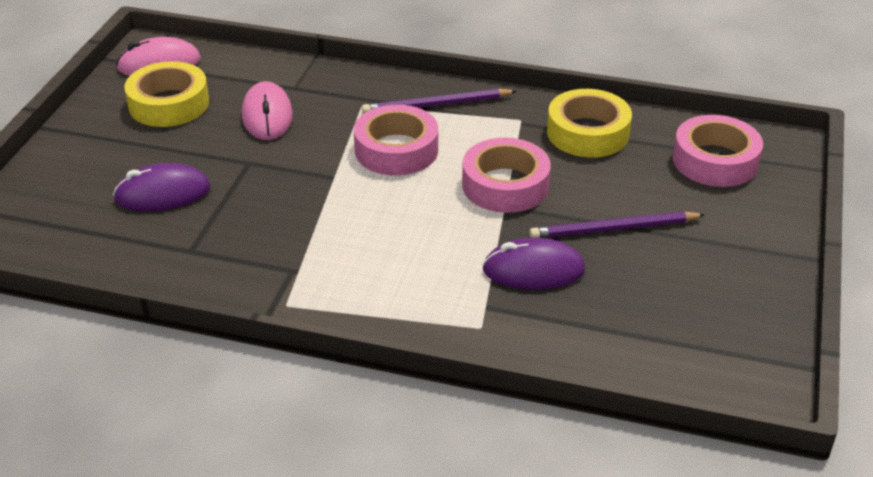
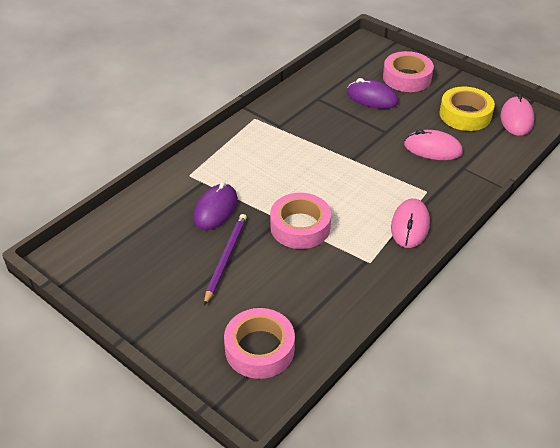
camera: 115 degrees right, 5 degrees up
purple mouse [113,163,211,211] -> purple mouse turned 75 degrees counterclockwise [347,78,399,109]
pink tape [354,105,438,175] -> pink tape moved to [383,51,434,92]
purple pencil [362,89,517,114] -> pink mouse [391,199,430,248]
yellow tape [547,89,632,158] -> none

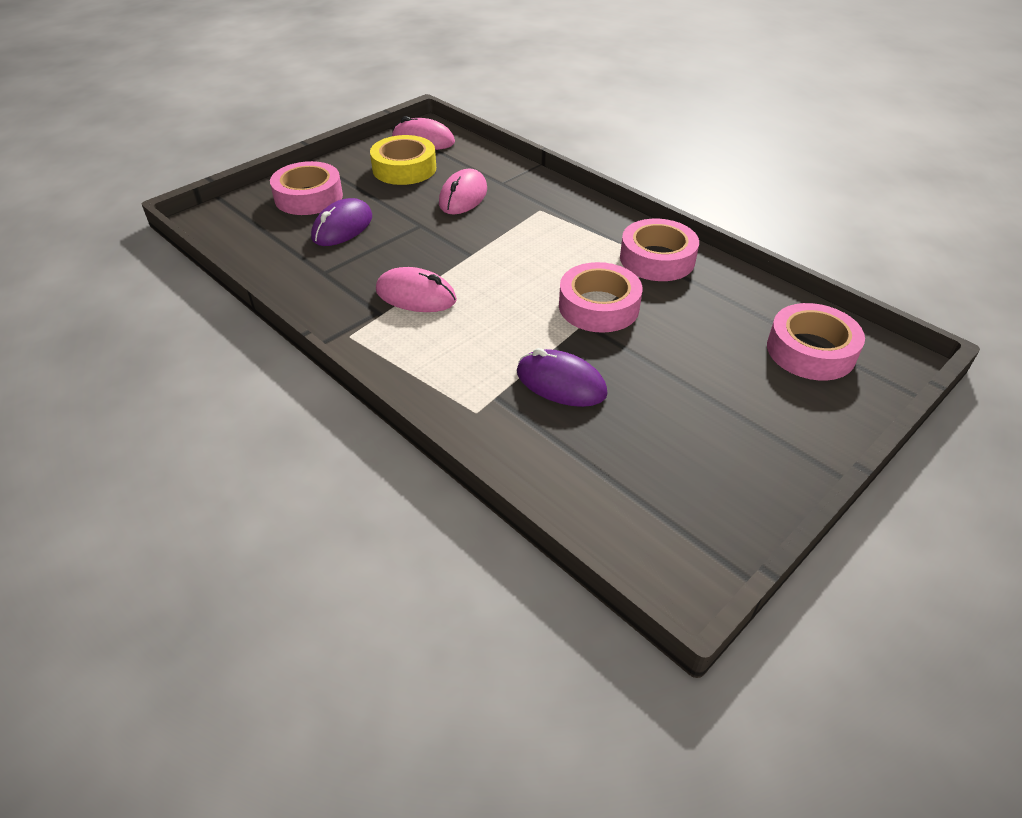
camera: 85 degrees left, 0 degrees up
purple pencil [204,214,247,305] -> none
pink mouse [391,199,430,248] -> pink mouse moved to [376,267,457,312]
none -> pink tape [620,219,699,281]

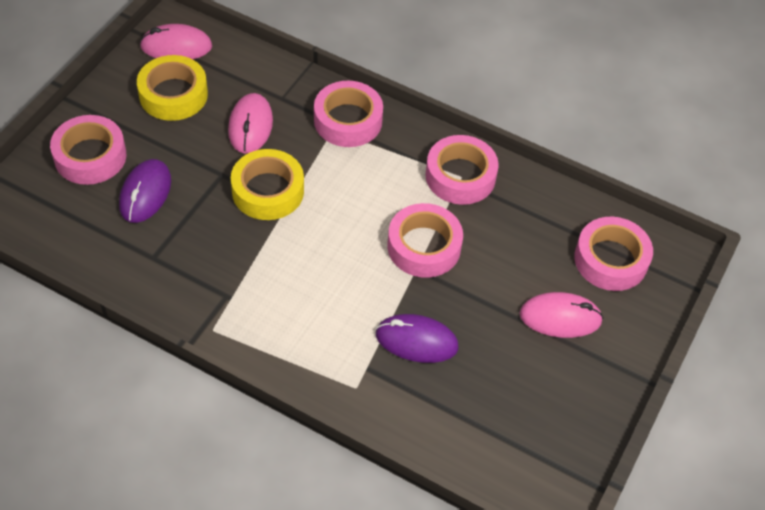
camera: 20 degrees left, 10 degrees up
pink mouse [376,267,457,312] -> pink mouse moved to [520,292,603,338]
none -> yellow tape [231,149,304,220]
none -> pink tape [314,81,383,147]

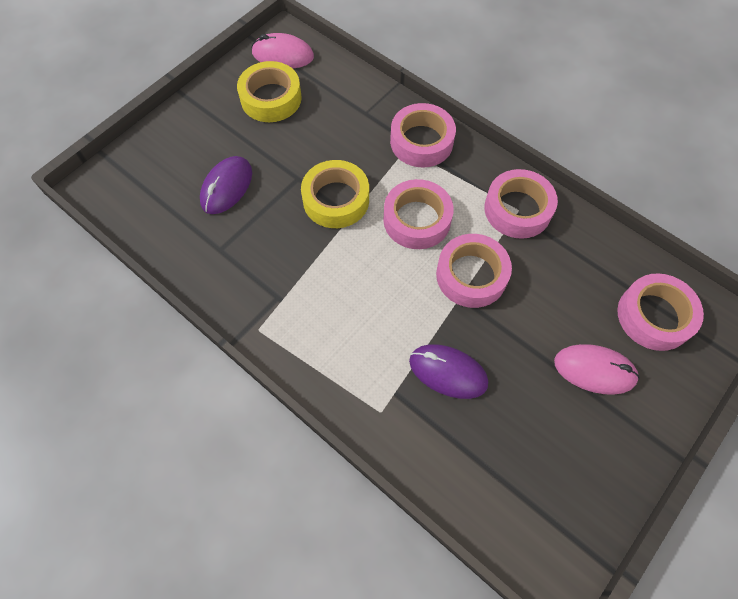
camera: 15 degrees right, 10 degrees up
pink tape [50,115,126,185] -> pink tape moved to [384,179,454,249]
pink mouse [228,93,273,154] -> none

